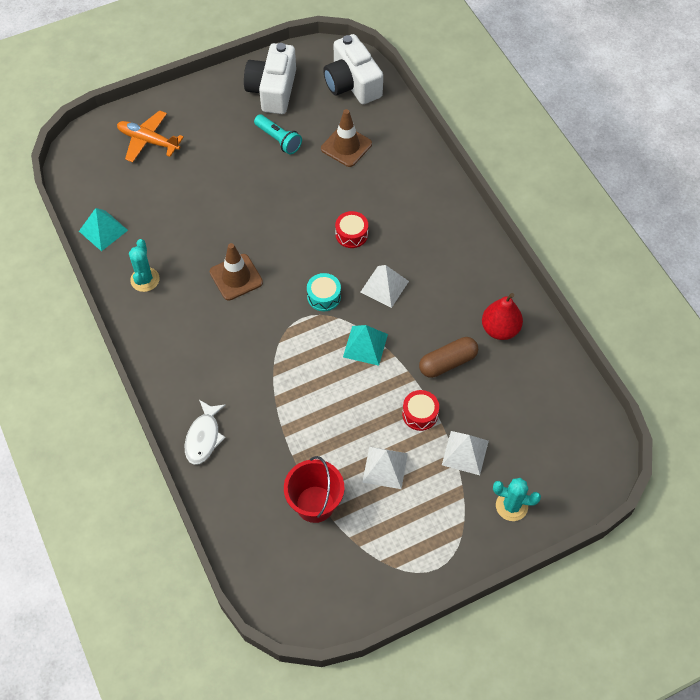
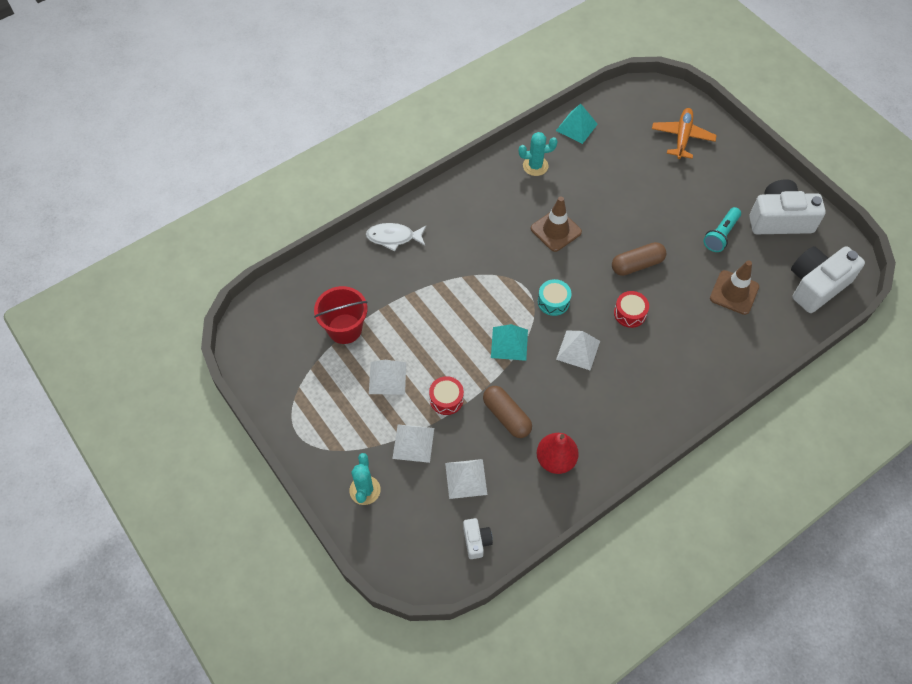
camera: 80 degrees right, 0 degrees up
none -> white pyramid [445,459,487,499]
none -> white camera [463,518,493,559]
none -> brown capsule [612,242,666,276]

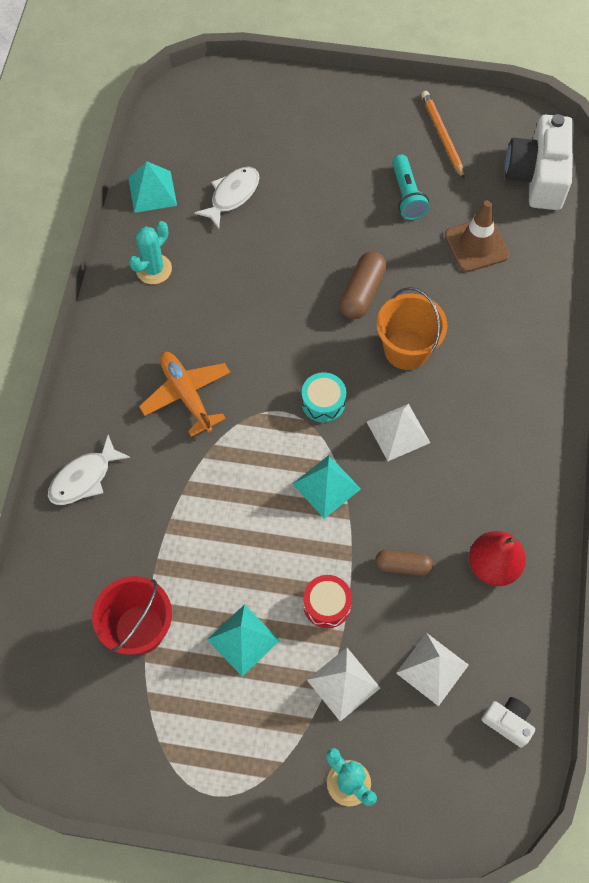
camera: 45 degrees left, 5 degrees up
white pyramid [369,360,406,395] -> turquoise pyramid [207,604,280,677]
brown capsule [483,386,532,438] -> brown capsule [375,550,433,576], size x0.66
brown traffic cone [531,197,582,252] -> none
red drum [614,291,649,328] -> orange bucket [376,287,447,370]
orange plane [652,108,717,159] -> orange plane moved to [139,352,230,437]
white camera [749,179,826,234] -> orange pencil [421,91,465,179]
none -> white fish [194,167,260,229]

